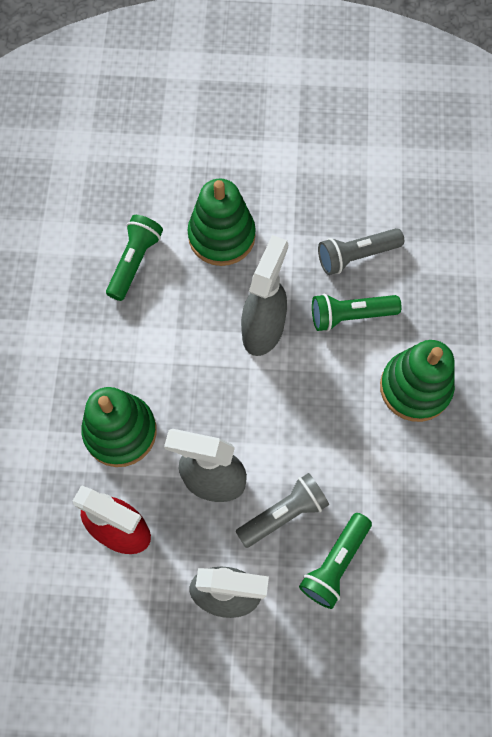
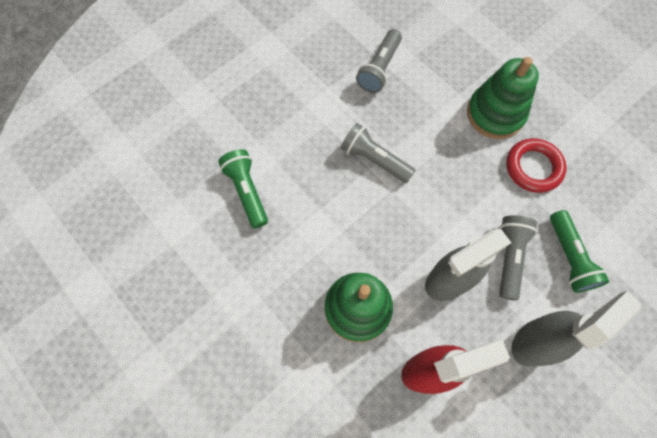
camera: 45 degrees left, 0 degrees up
green stacking toy [187,178,256,266] -> none
grey spray bottle [241,235,288,356] -> grey flashlight [341,123,416,183]
green flashlight [312,294,402,331] -> none
none -> red ring [506,138,567,193]

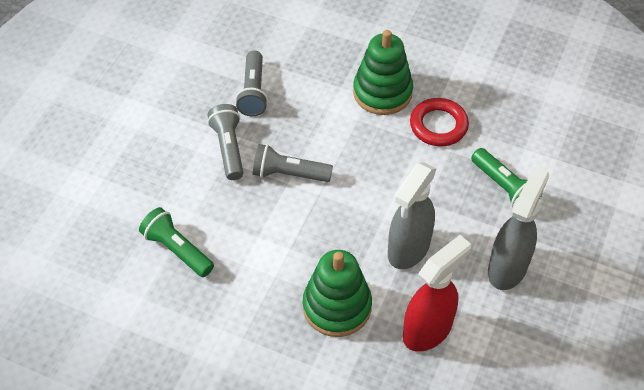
camera: 25 degrees left, 15 degrees down
grey flashlight [499,215,537,301] -> grey flashlight moved to [207,104,243,180]

